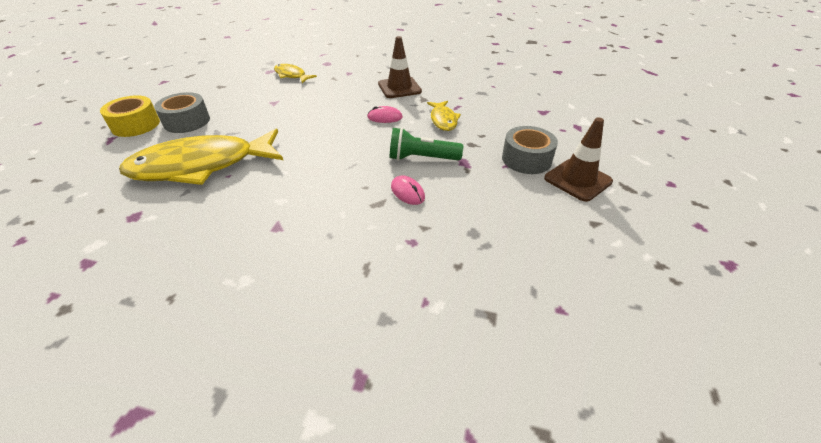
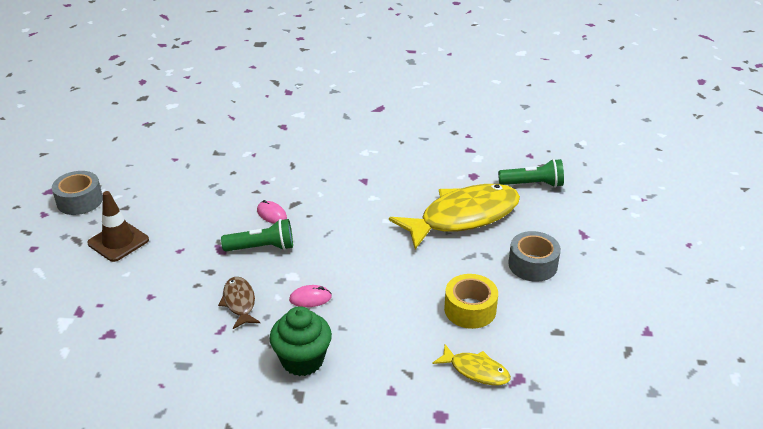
camera: 170 degrees right, 5 degrees down
yellow tape [100,95,160,137] -> yellow tape moved to [444,274,498,329]
brown traffic cone [378,36,422,98] -> green cupcake [269,306,332,376]
yellow fish [427,101,461,131] -> brown fish [218,277,260,329]
grey tape [502,126,558,174] -> grey tape moved to [52,171,103,215]
none -> green flashlight [498,159,564,188]

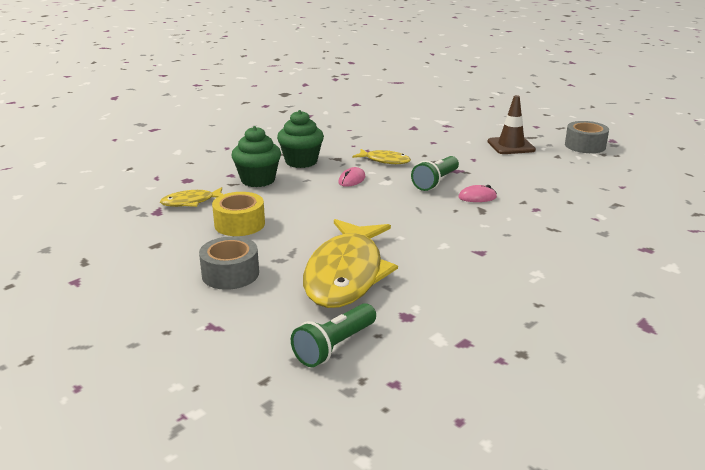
camera: 130 degrees right, 10 degrees down
brown fish [218,277,260,329] -> yellow fish [352,149,411,164]
none -> green cupcake [231,126,281,187]

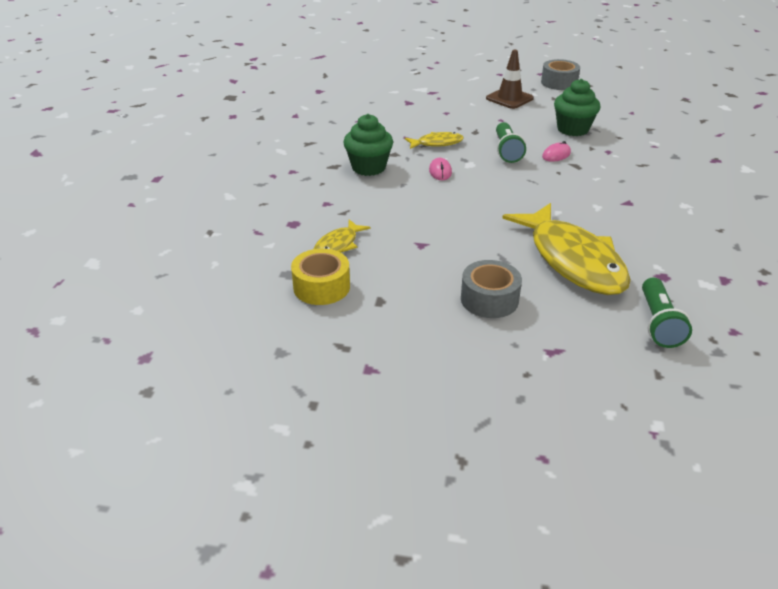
camera: 35 degrees left, 10 degrees up
yellow tape [212,192,265,236] -> yellow tape moved to [291,249,350,305]
green cupcake [231,126,281,187] -> green cupcake moved to [554,79,600,136]

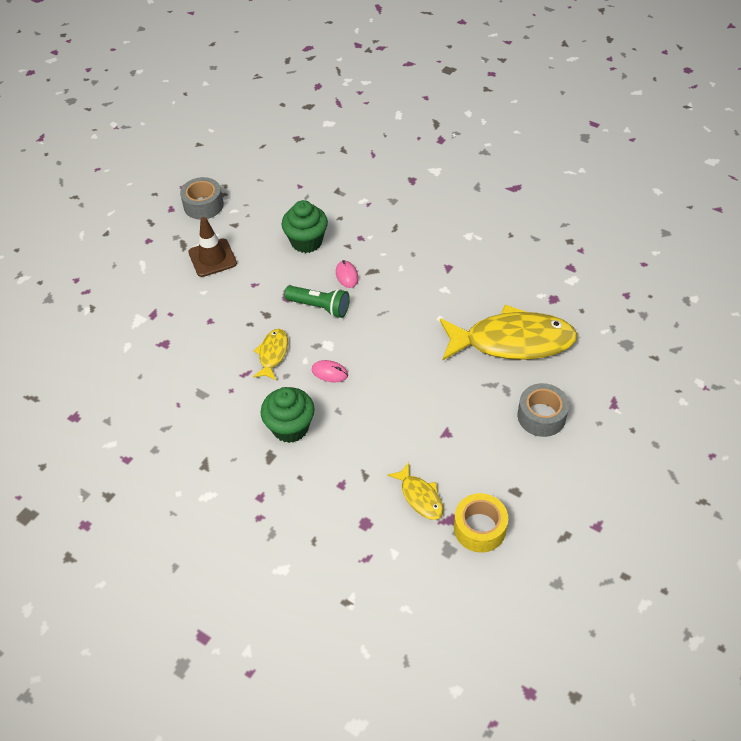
camera: 65 degrees left, 15 degrees up
green flashlight [642,277,692,348] -> none

